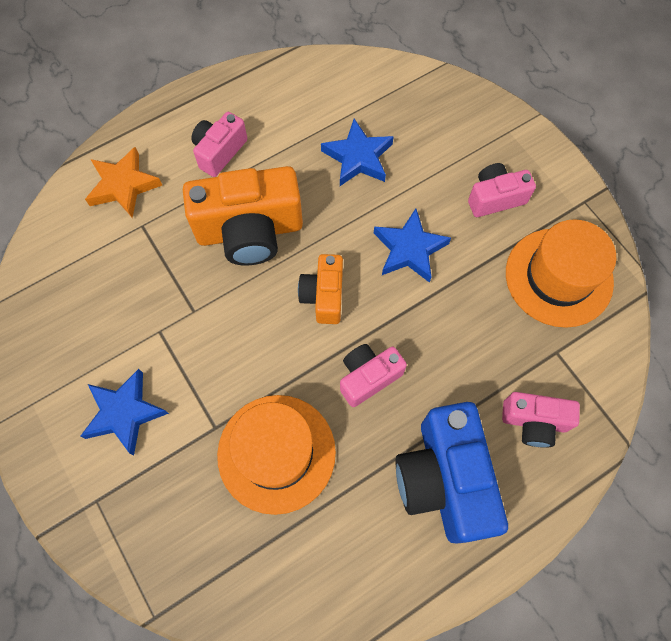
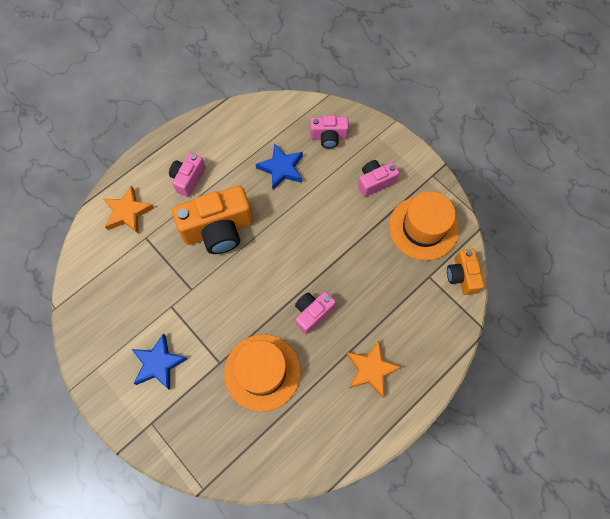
camera: 10 degrees left, 0 degrees up
orange camera [298,254,343,324] -> orange camera moved to [447,249,484,295]
blue star [374,208,451,283] -> none
blue camera [395,402,508,544] -> orange star [347,341,401,398]
pink camera [502,392,580,448] -> pink camera moved to [310,115,349,148]

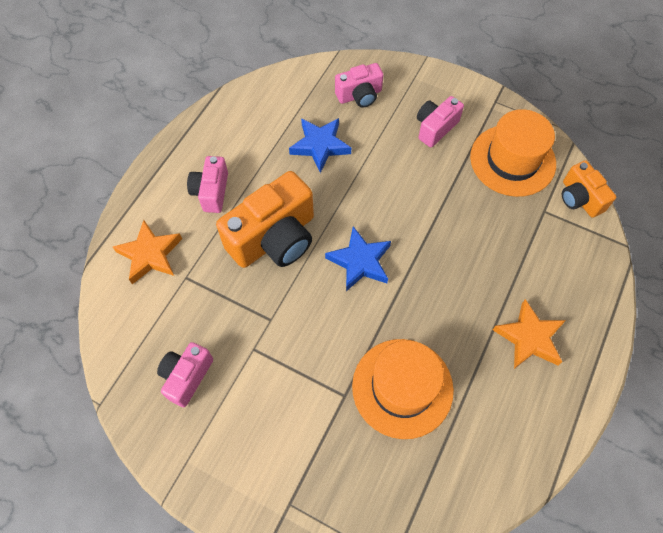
camera: 20 degrees left, 5 degrees down
blue star [132,334,187,390] -> blue star moved to [325,226,391,291]
pink camera [295,291,336,334] -> pink camera moved to [157,342,213,407]

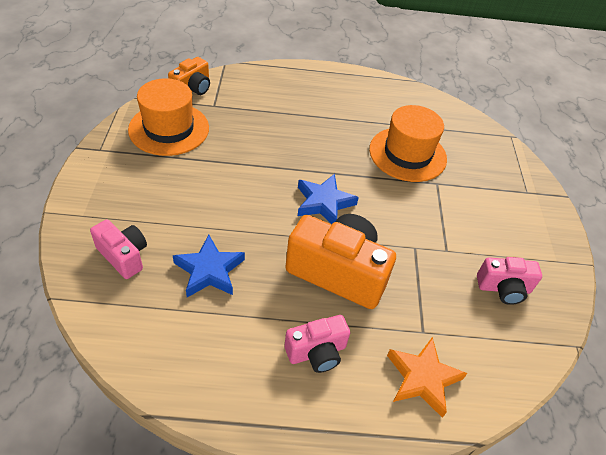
camera: 120 degrees left, 15 degrees down
pink camera [417,96,464,147] -> none
orange star [493,299,566,369] -> none

